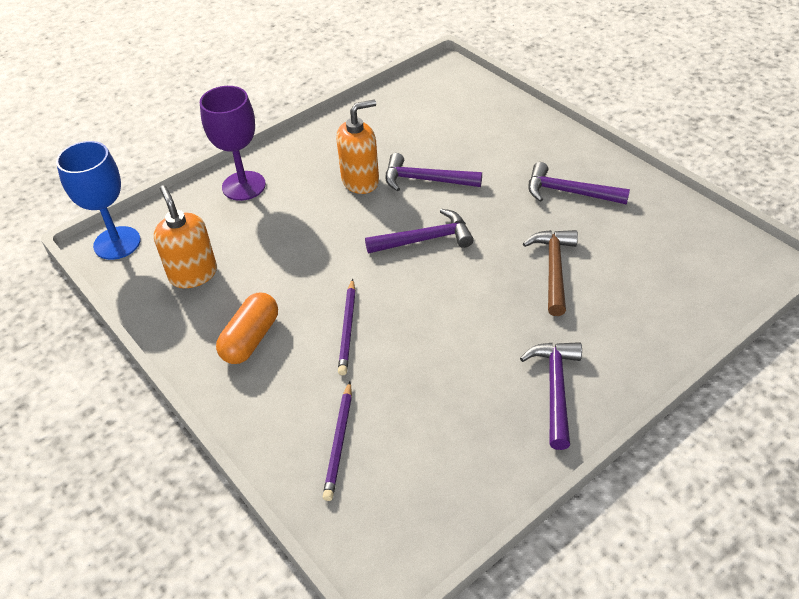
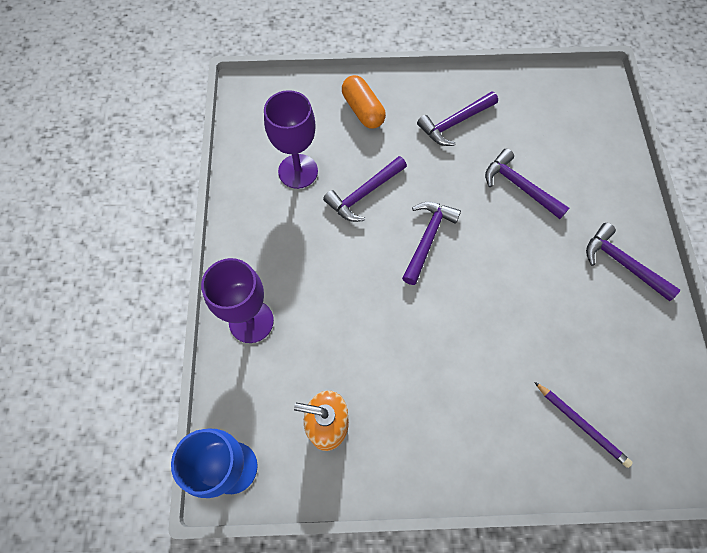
camera: 55 degrees left, 20 degrees up
orange capsule [216,293,278,364] -> orange capsule moved to [342,75,386,129]
orange soap dispenser [336,100,379,194] -> none
purple pencil [338,279,356,375] -> none
brown hammer [523,230,578,316] -> purple hammer [485,148,569,219]
none -> purple goblet [264,90,318,189]

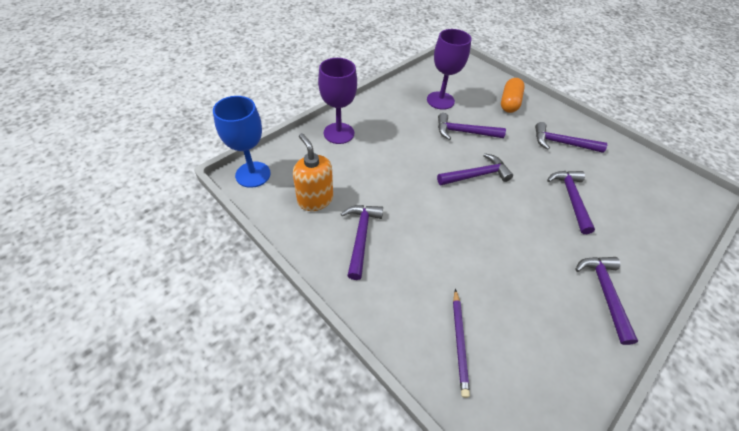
camera: 45 degrees right, 15 degrees down
none -> purple hammer [341,205,383,280]

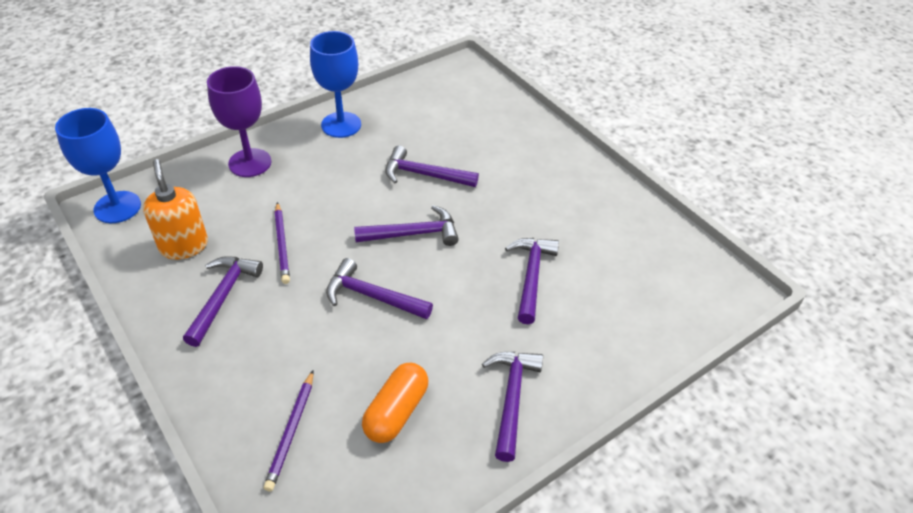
camera: 10 degrees right, 5 degrees down
purple goblet [427,29,472,110] -> none
orange capsule [501,78,525,113] -> orange capsule moved to [362,363,428,443]
purple hammer [535,122,607,153] -> purple hammer moved to [326,258,433,319]
none -> purple pencil [275,202,290,284]
none -> blue goblet [310,31,361,138]

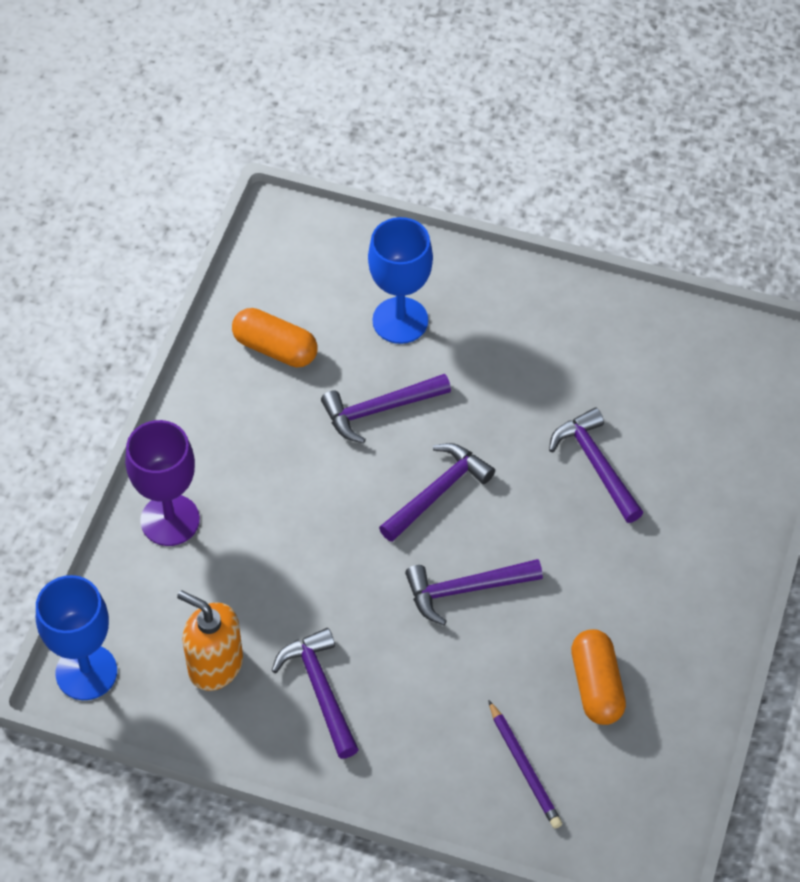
camera: 35 degrees left, 10 degrees up
purple pencil [275,202,290,284] -> none
blue goblet [310,31,361,138] -> blue goblet moved to [368,217,433,344]
purple hammer [482,352,543,462] -> none
none -> orange capsule [232,308,318,368]

